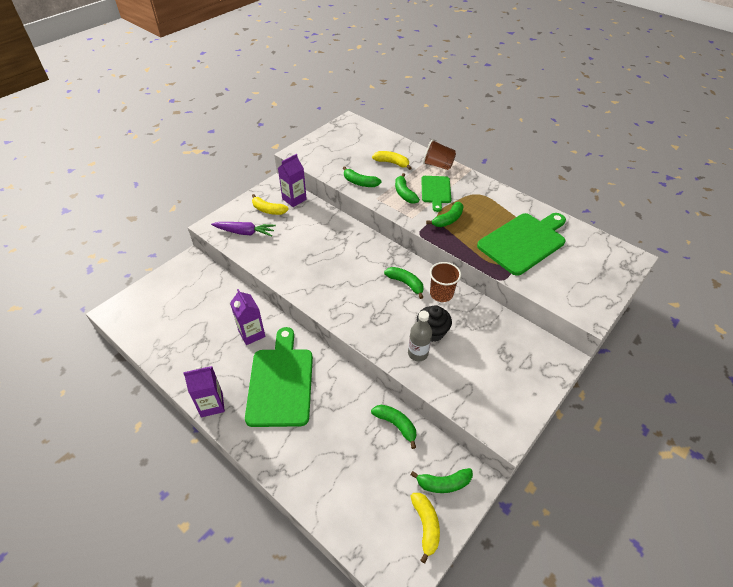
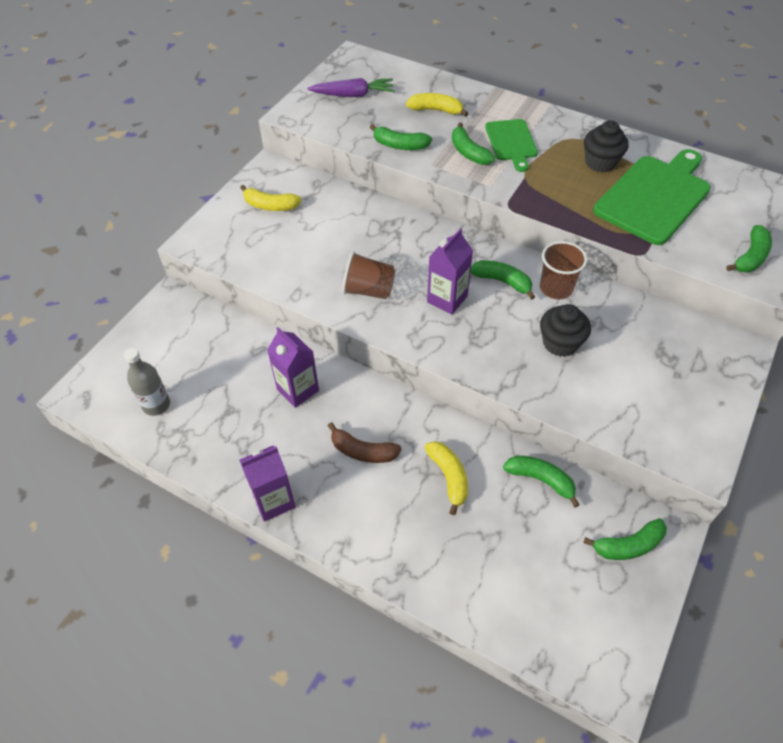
camera: 10 degrees left, 5 degrees up
purple carrot [211,222,276,237] -> purple carrot moved to [307,78,394,97]
green cutting board [245,327,313,427] -> brown banana [328,422,402,463]
purple carton [278,154,307,207] -> purple carton moved to [427,228,473,315]
grey bottle [408,311,432,361] -> grey bottle moved to [124,348,170,416]
yellow banana [411,493,440,563] -> yellow banana moved to [425,441,468,515]
brown cup [423,139,456,170] -> brown cup moved to [343,251,396,299]
green banana [426,202,464,227] -> green banana moved to [726,225,772,272]
none -> black cupcake [584,121,629,173]

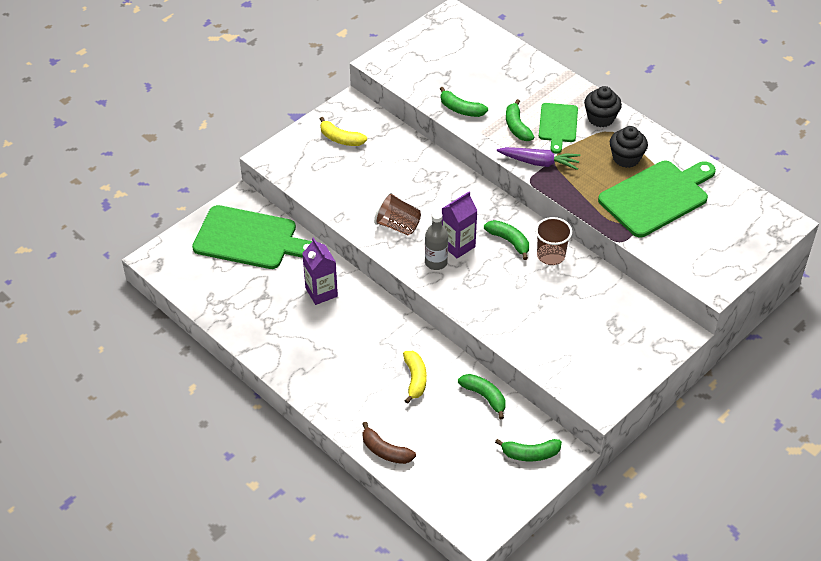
camera: 15 degrees right, 5 degrees down
grey bottle [124,348,170,416] -> grey bottle moved to [425,211,448,270]
purple carton [239,445,296,522] -> none
purple carrot [307,78,394,97] -> purple carrot moved to [497,147,580,170]
brown banana [328,422,402,463] -> brown banana moved to [362,422,416,464]
yellow banana [406,93,468,117] -> none
black cupcake [540,304,591,357] -> black cupcake moved to [584,86,622,127]
green banana [726,225,772,272] -> none
none -> green cutting board [192,205,312,269]

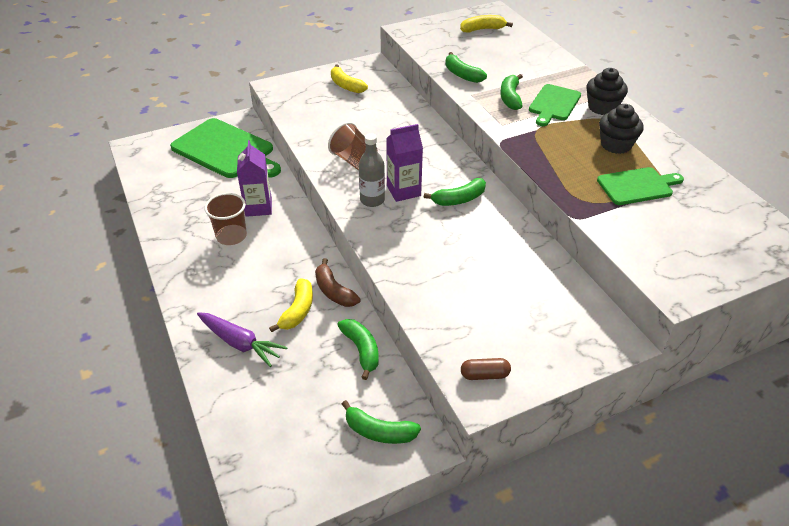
camera: 20 degrees right, 5 degrees down
brown banana [362,422,416,464] -> brown banana moved to [315,258,361,307]
green banana [484,220,529,260] -> green banana turned 90 degrees clockwise [424,178,486,206]
purple carrot [497,147,580,170] -> purple carrot moved to [197,312,288,367]
brown cup [535,217,572,265] -> brown cup moved to [204,193,247,245]
green cutting board [598,161,716,237] -> green cutting board [597,167,684,205], size x0.57
none -> yellow banana [460,15,513,33]
none -> brown capsule [461,358,511,380]

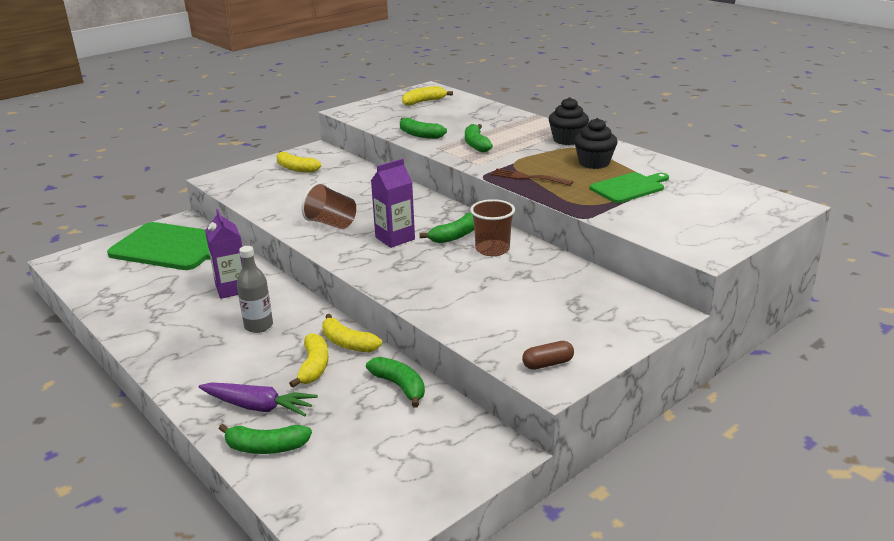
camera: 15 degrees left, 15 degrees down
brown cup [204,193,247,245] -> brown cup moved to [470,199,515,256]
brown banana [315,258,361,307] -> yellow banana [322,314,382,352]
green banana [342,400,421,444] -> green banana moved to [219,424,312,454]
grey bottle [359,133,385,207] -> grey bottle moved to [237,246,273,333]
green cutting board [529,84,581,126] -> none
none -> brown fork [491,169,573,186]

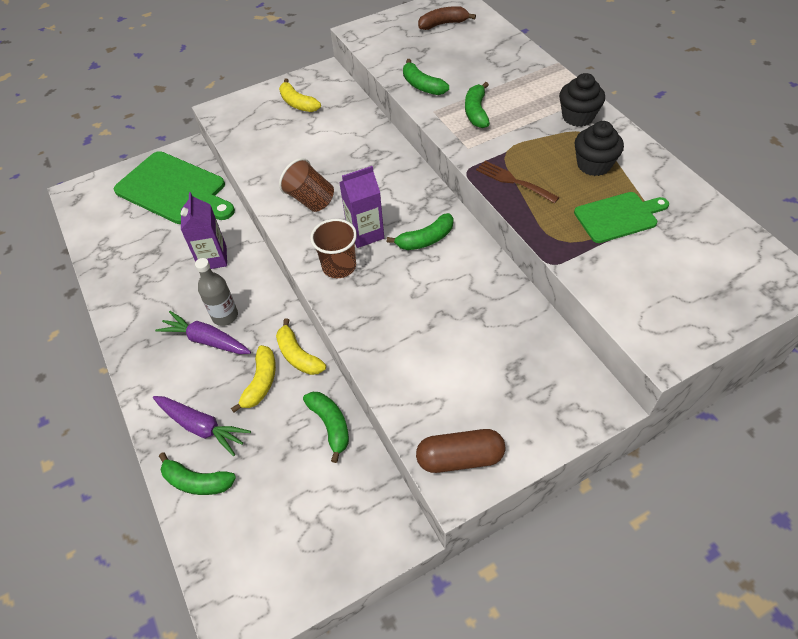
camera: 15 degrees right, 25 degrees up
yellow banana [402,86,453,105] -> brown banana [418,6,476,30]
brown cup [470,199,515,256] -> brown cup moved to [310,219,357,278]
brown capsule [522,341,574,370] -> brown capsule [416,429,505,473], size x1.64
none -> purple carrot [155,311,251,354]

